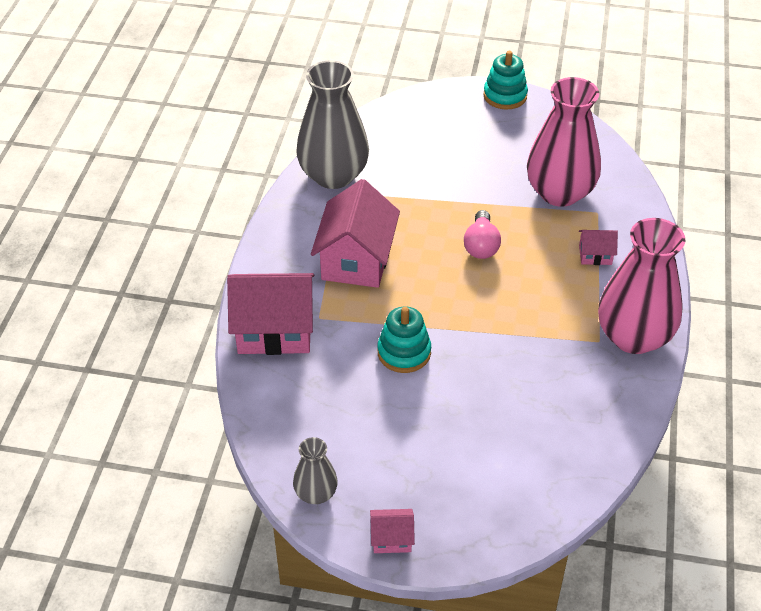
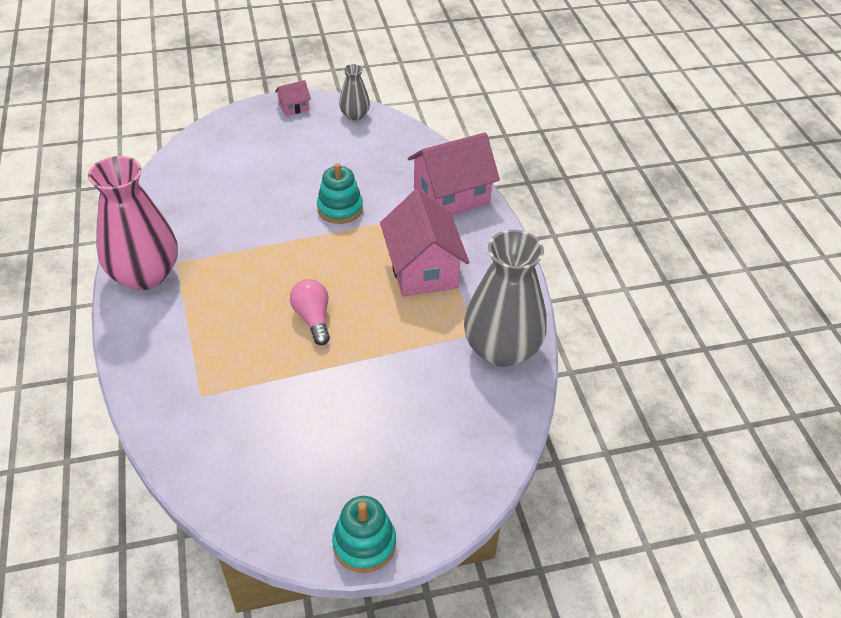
camera: 155 degrees right, 0 degrees up
pink vase [527,77,601,207] -> none
pink house [579,230,618,265] -> none

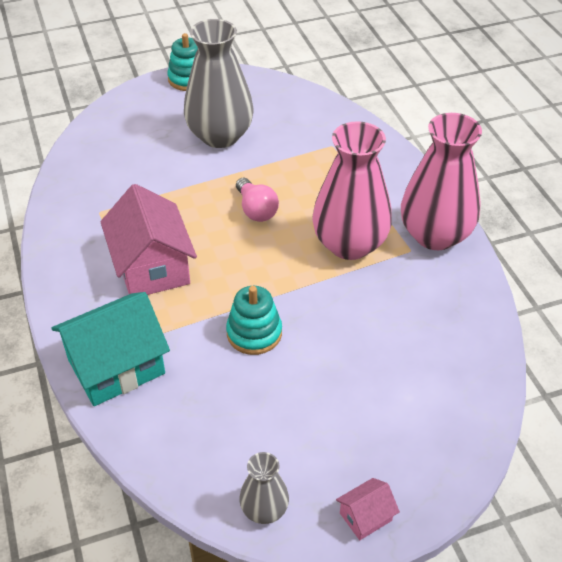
camera: 175 degrees right, 0 degrees up
pink house [408,132,500,215] -> turquoise house [52,292,170,406]
grey vase [464,230,547,367] -> grey vase moved to [184,19,253,148]
none -> pink vase [312,121,392,260]

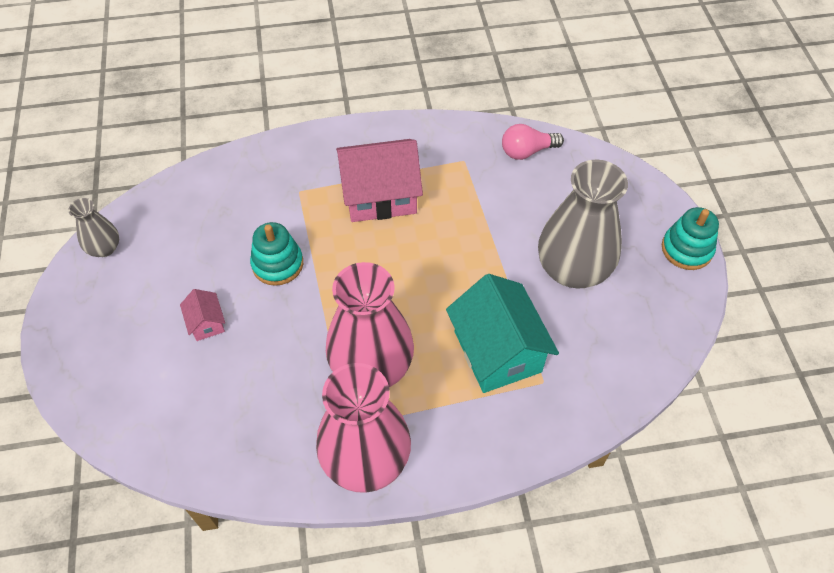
camera: 100 degrees right, 10 degrees up
turquoise house [52,292,170,406] -> turquoise house moved to [446,274,559,393]
pink light bulb [236,177,279,222] -> pink light bulb moved to [502,124,564,160]
pink house [336,478,400,540] -> pink house moved to [180,289,225,341]

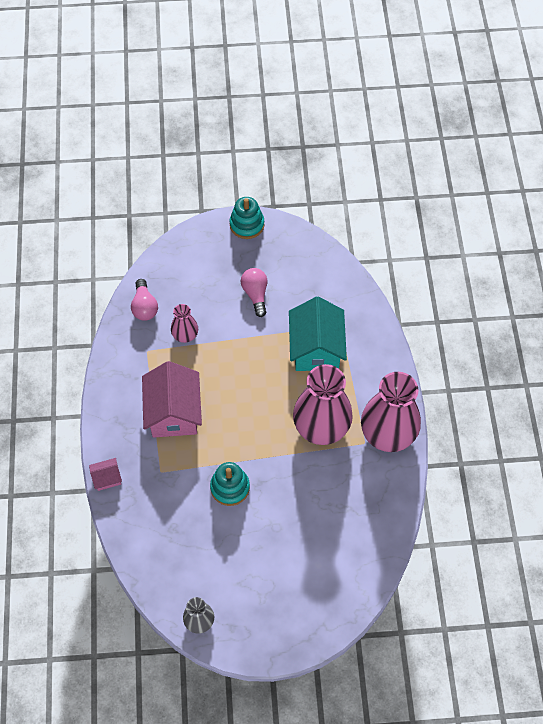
camera: 85 degrees left, 5 degrees up
pink house [180,289,225,341] -> pink house moved to [89,458,122,491]
turquoise house [446,274,559,393] -> turquoise house turned 75 degrees counterclockwise [289,297,347,371]
grey vase [538,159,628,289] -> pink light bulb [241,268,267,317]
none -> pink vase [171,304,198,343]

